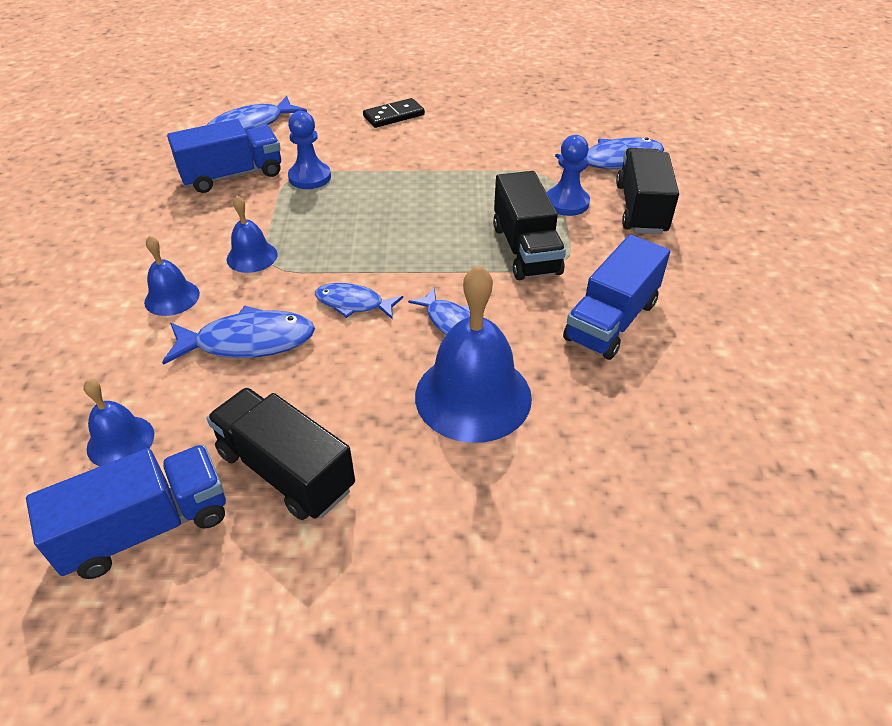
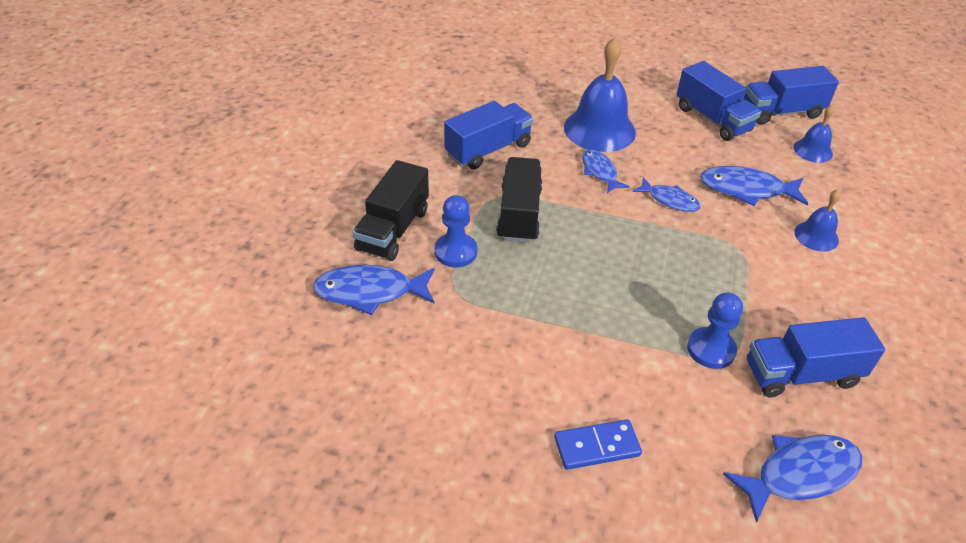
camera: 165 degrees left, 0 degrees up
black truck [207,387,355,520] -> blue truck [676,61,761,141]
blue bell [227,196,277,273] -> none
black domino [363,98,425,128] -> blue domino [554,419,642,470]

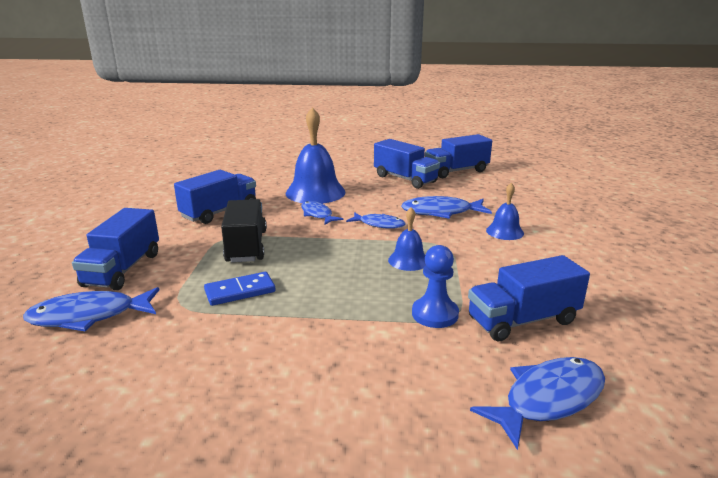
camera: 10 degrees left, 20 degrees down
black truck [353,160,429,261] -> blue truck [72,208,159,290]
blue pawn [434,195,477,267] -> none
blue domino [554,419,642,470] -> blue domino moved to [204,272,276,306]
blue bell [793,105,834,163] -> blue bell moved to [388,207,426,271]

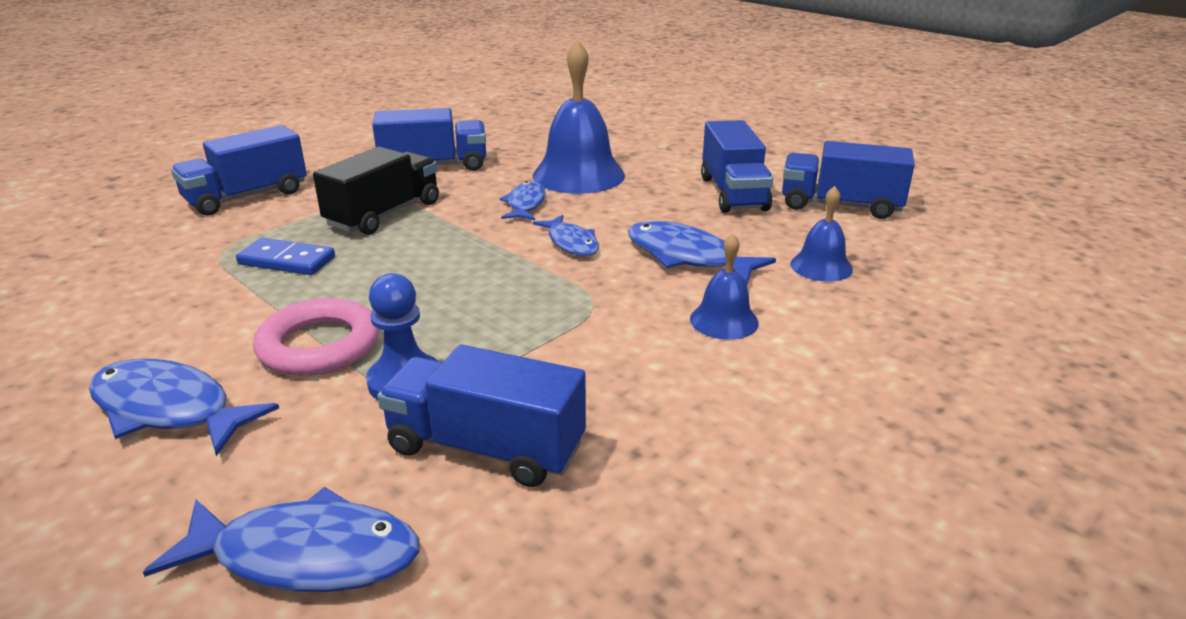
camera: 40 degrees right, 5 degrees up
blue fish [23,287,159,331] -> blue fish moved to [89,359,279,456]
blue bell [388,207,426,271] -> blue bell moved to [790,186,853,282]
none -> pink ring [253,298,379,376]

